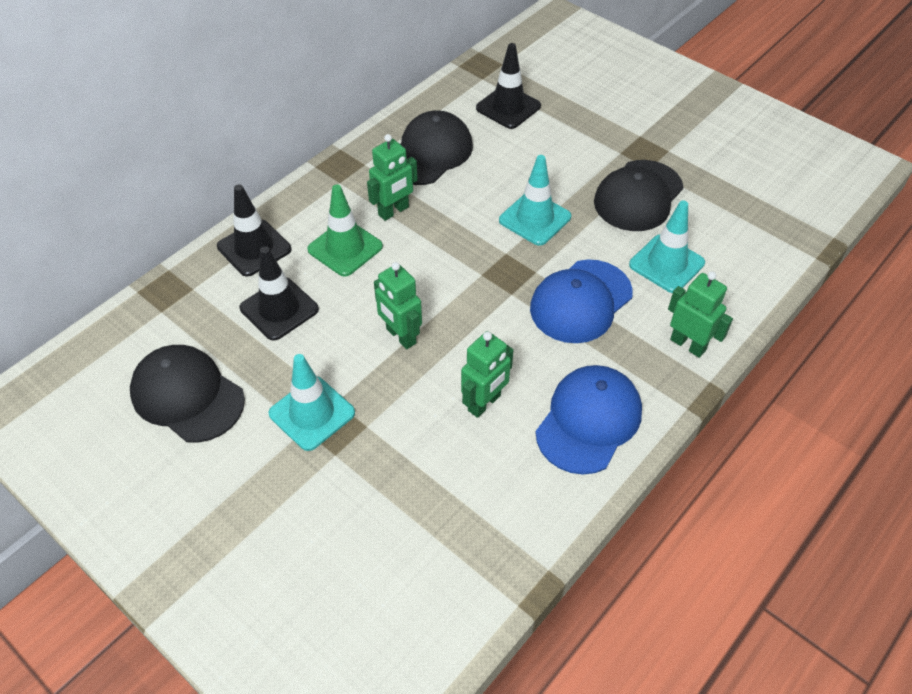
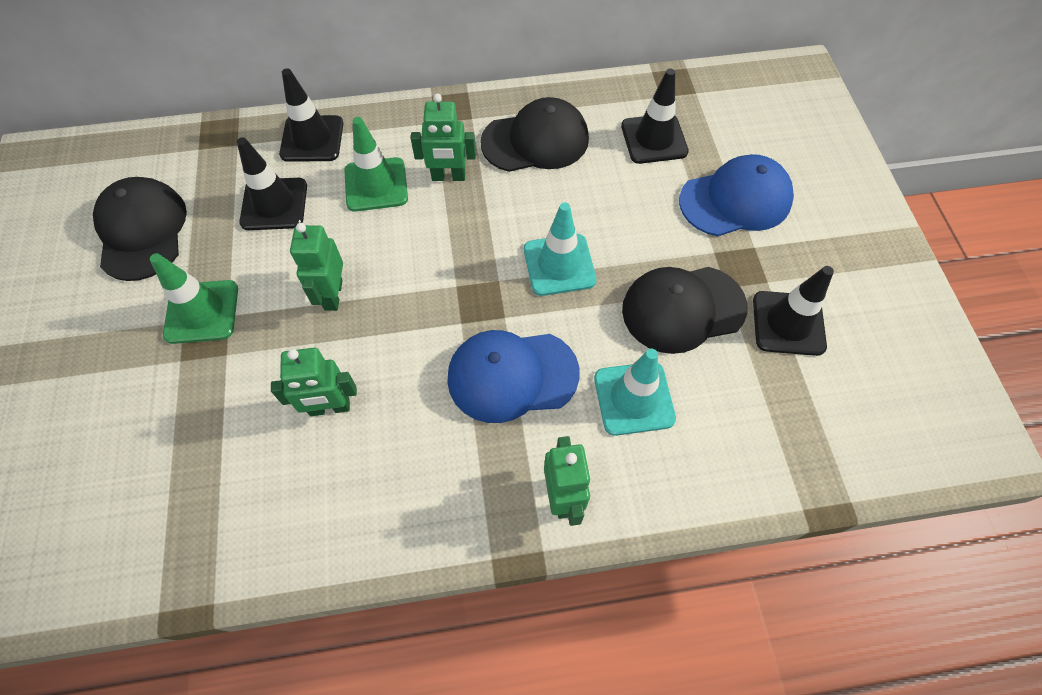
camera: 40 degrees right, 10 degrees up
turquoise traffic cone [269,354,355,451] -> green traffic cone [150,253,238,344]
blue cap [535,365,642,474] -> blue cap moved to [679,154,794,236]
none -> black traffic cone [753,266,834,356]

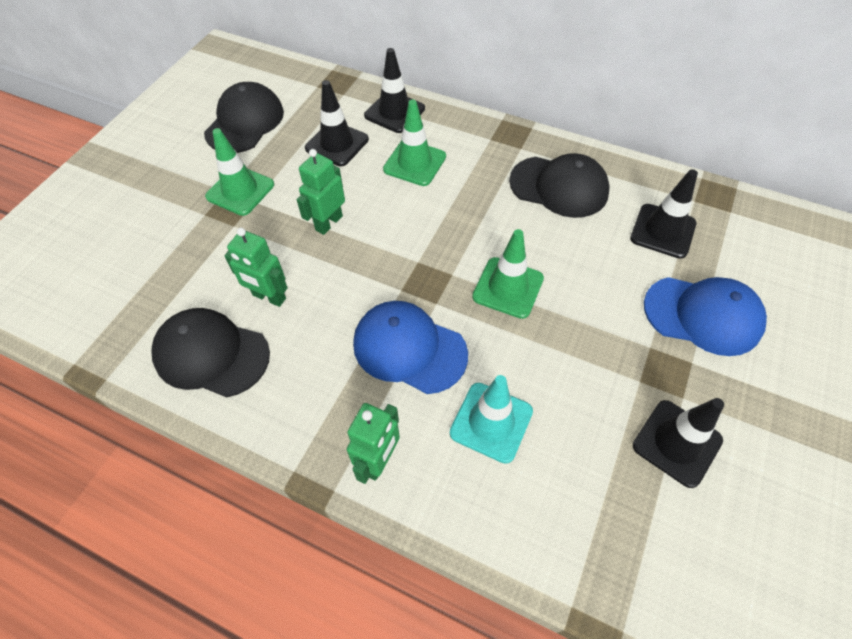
camera: 35 degrees right, 5 degrees down
green robot [411,93,476,181] -> none
turquoise traffic cone [524,202,597,296] -> green traffic cone [472,229,544,319]
black cap [622,267,747,354] -> black cap moved to [151,308,270,397]

